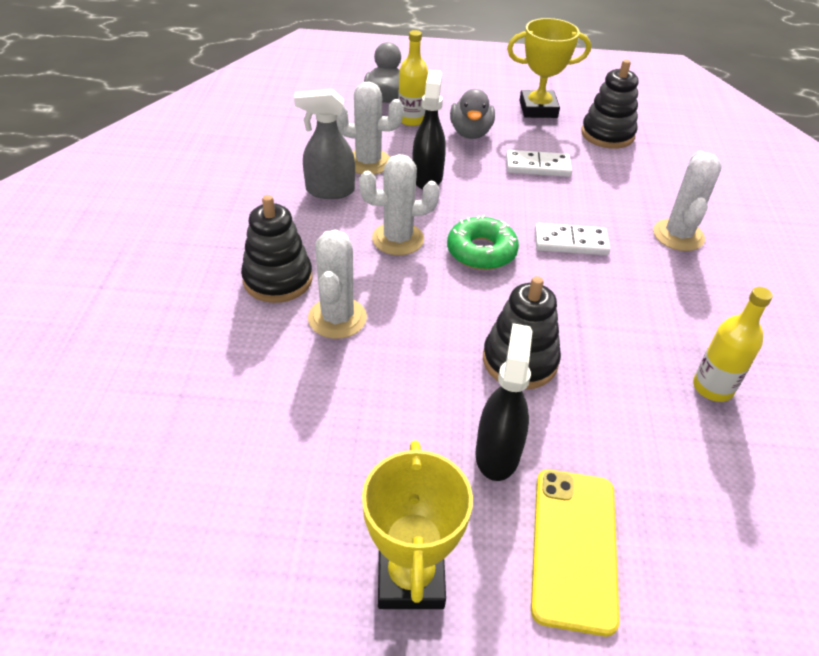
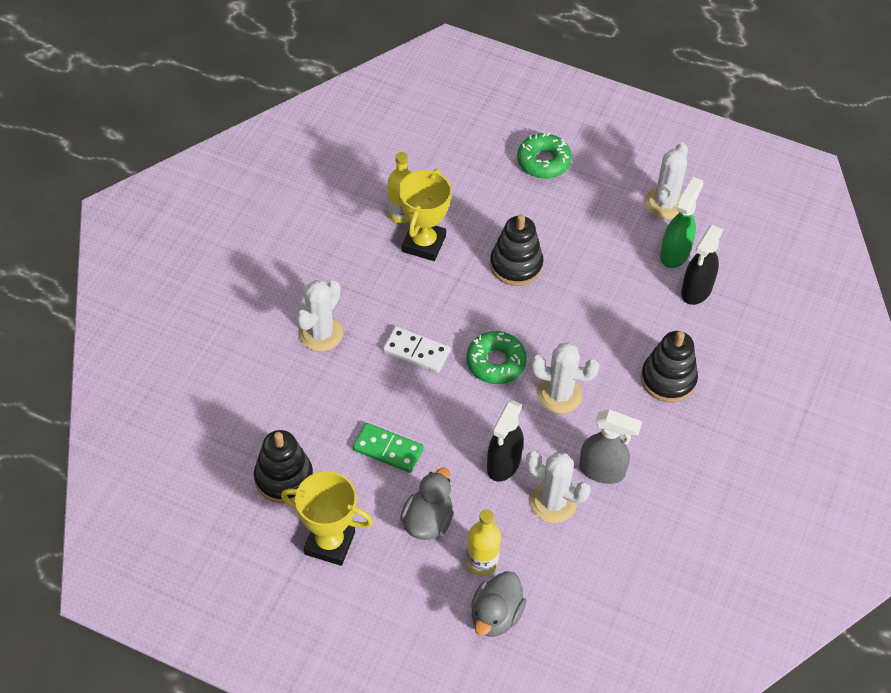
camera: 160 degrees left, 10 degrees up
white cactus [308,229,367,339] -> white cactus moved to [645,143,688,219]
yellow trophy [362,440,473,609] -> yellow trophy moved to [399,169,452,261]
black spray bottle [475,323,533,481] -> black spray bottle moved to [681,225,723,305]
white domino [506,150,572,177] -> green domino [353,423,424,473]
yellow phone [531,470,620,636] -> green donut [517,133,572,179]
none -> green spray bottle [660,177,703,268]

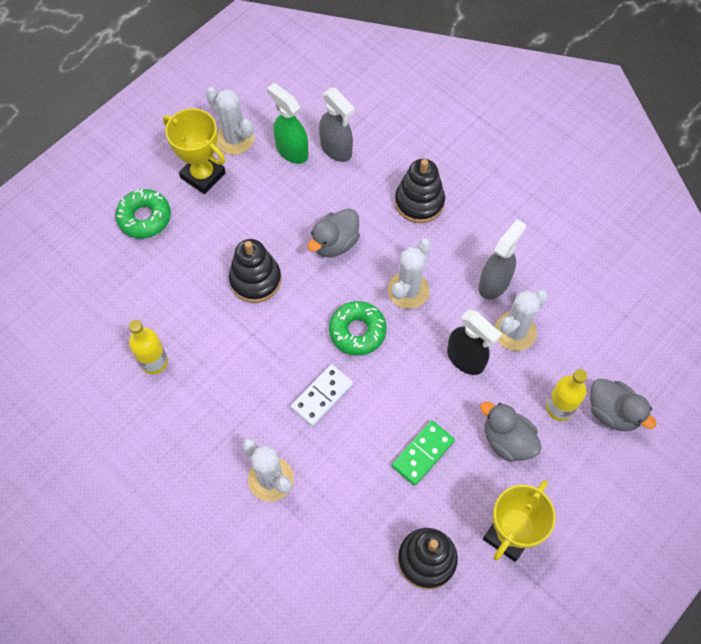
camera: 70 degrees left, 10 degrees up
yellow trophy [399,169,452,261] -> yellow trophy moved to [163,108,226,194]
black spray bottle [681,225,723,305] -> grey spray bottle [319,88,355,162]
none -> grey duck [308,208,360,258]

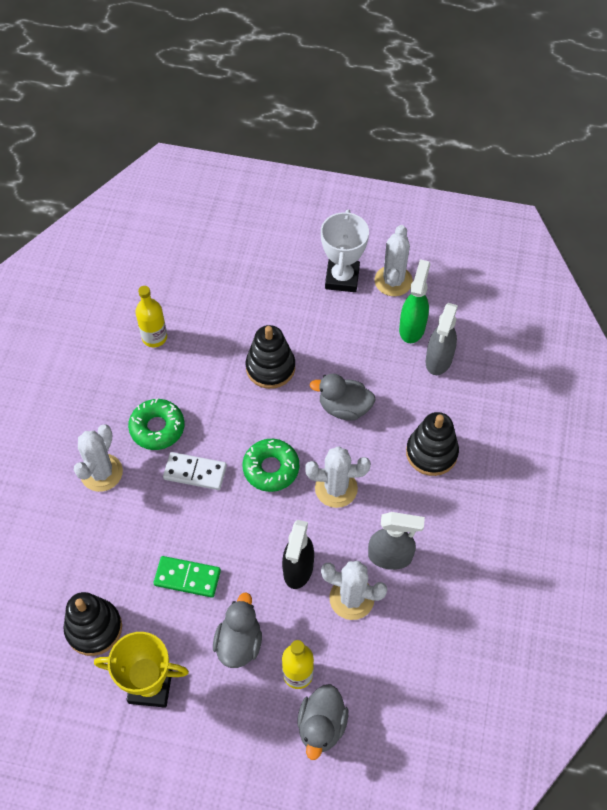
camera: 60 degrees right, 5 degrees down
green donut [115,189,171,238] -> green donut moved to [128,398,184,450]
yellow trophy [163,108,226,194] -> white trophy [321,209,369,292]

